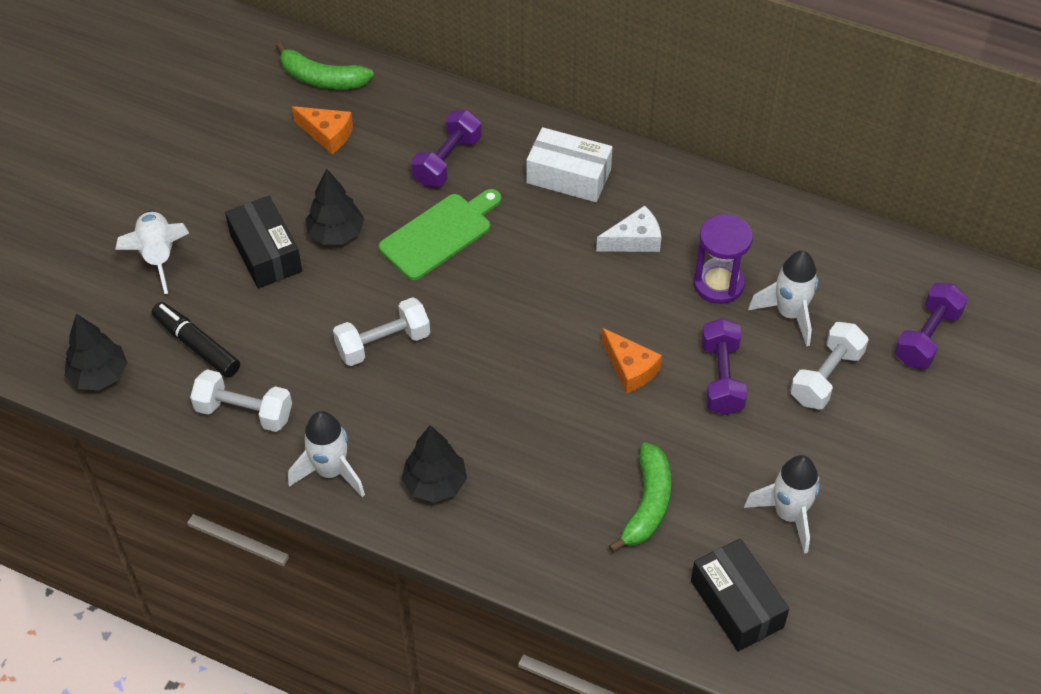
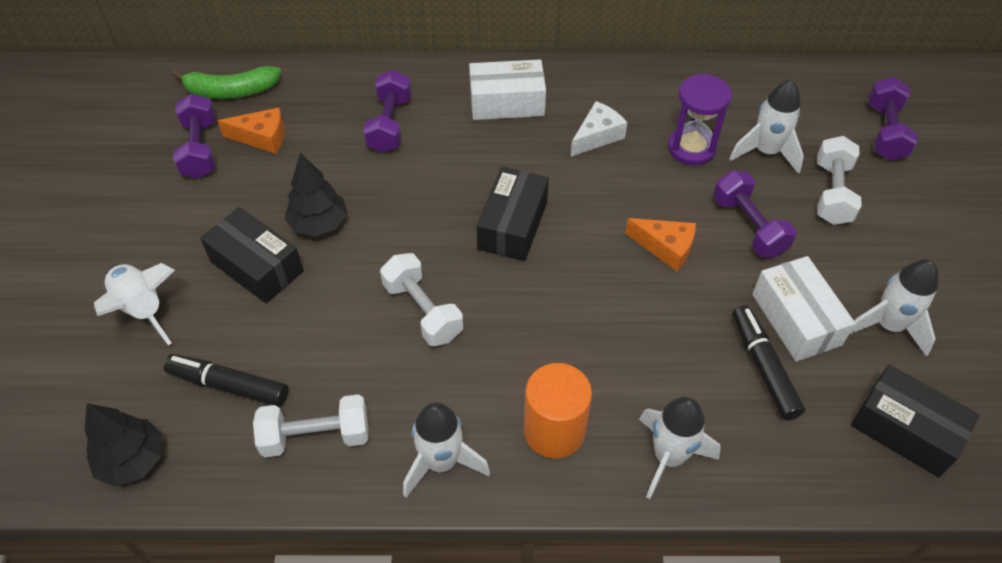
camera: 25 degrees left, 0 degrees up
white dumbbell [333,297,430,366] -> white dumbbell turned 75 degrees counterclockwise [380,253,463,346]
green cutting board [379,189,501,280] -> none
black tree [402,425,467,503] -> orange cylinder [524,363,592,459]
green banana [609,442,671,553] -> black marker [732,305,805,421]
none -> purple dumbbell [173,94,216,179]
none -> black box [477,167,549,261]
none -> white rocket [639,397,721,499]
none -> white box [752,256,855,362]

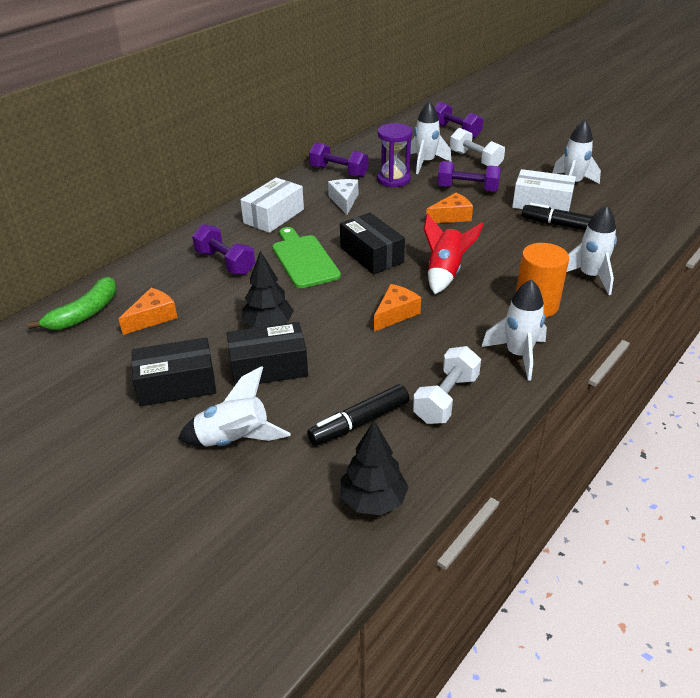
camera: 50 degrees left, 15 degrees down
purple dumbbell [173,94,216,179] -> purple dumbbell moved to [309,142,369,178]
white dumbbell [380,253,463,346] -> orange cheese [374,284,421,332]
black box [851,365,980,477] -> black box moved to [131,337,216,406]
none -> green cutting board [273,227,341,288]
none -> red rocket [424,213,484,294]

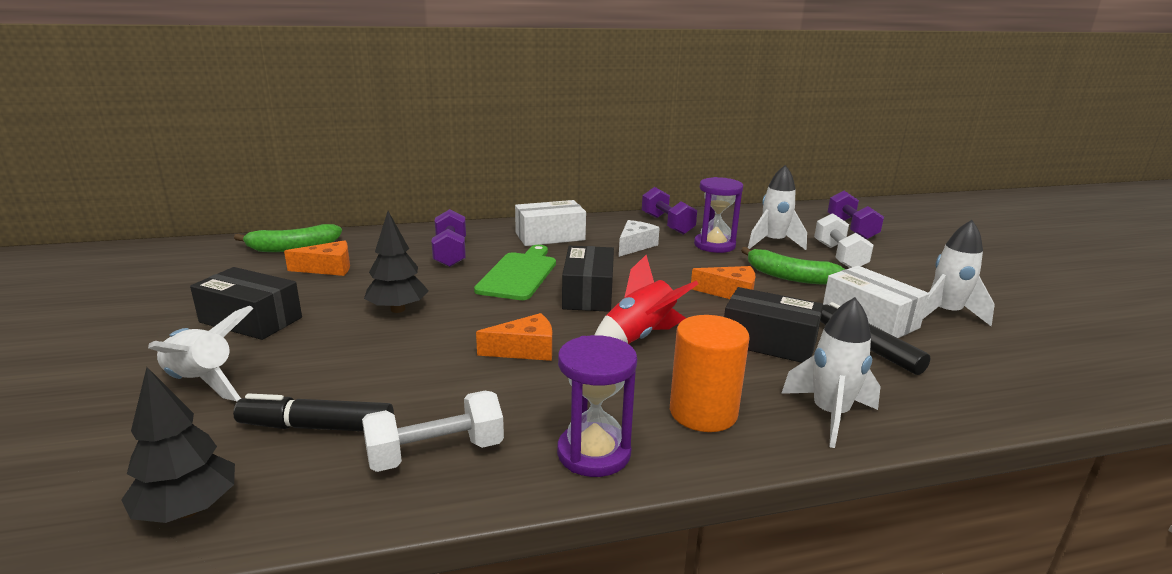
camera: 35 degrees right, 15 degrees down
black box [227,322,308,386] -> black box moved to [724,287,823,363]
purple dumbbell [437,161,501,192] -> green banana [741,247,845,285]
white rocket [482,279,547,381] -> purple hourglass [557,335,637,477]

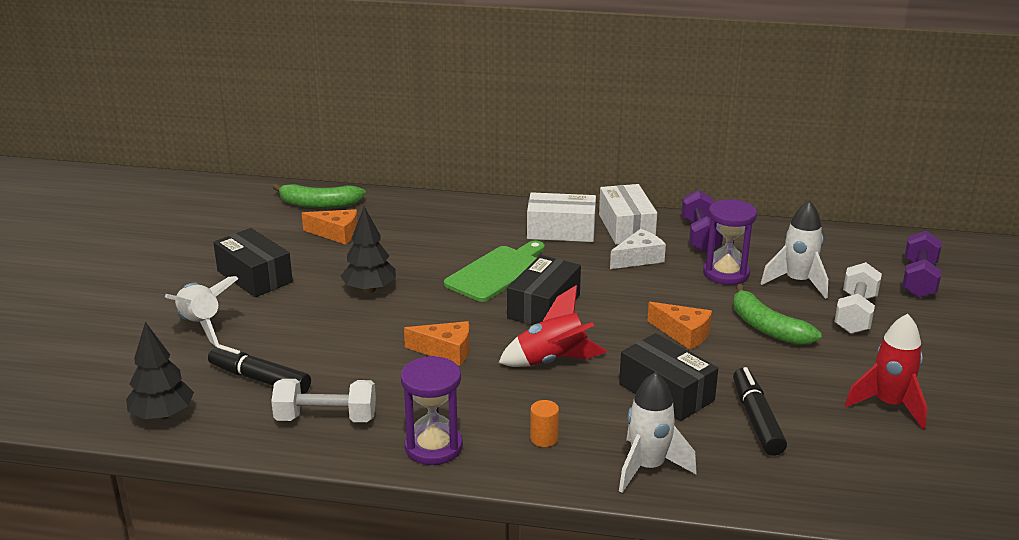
camera: 25 degrees right, 5 degrees up
purple dumbbell [432,209,466,267] -> none
orange cylinder [670,315,749,432] -> orange cylinder [530,400,559,447], size x0.48
white box [823,266,929,338] -> white box moved to [599,184,657,245]
white rocket [923,220,995,326] -> red rocket [845,314,927,429]

